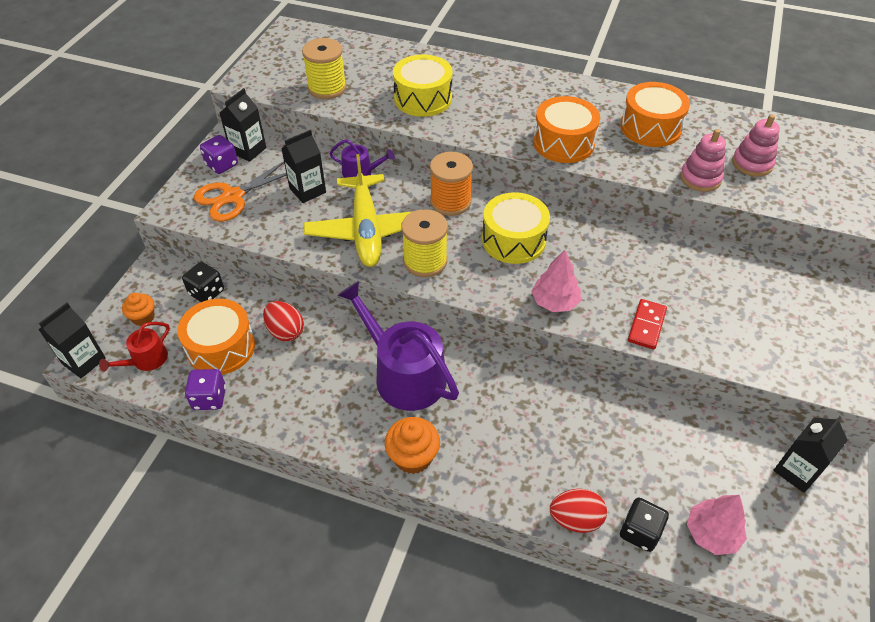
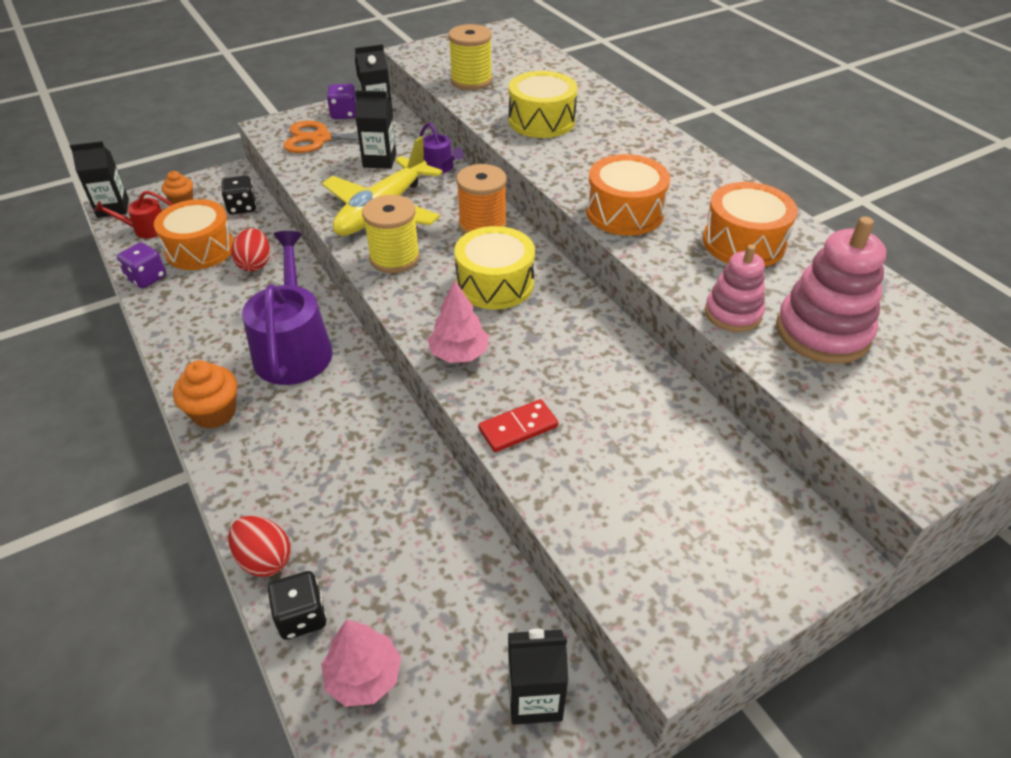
camera: 40 degrees right, 5 degrees down
pink stacking toy [732,114,780,177] -> pink stacking toy [776,217,886,364], size x1.59

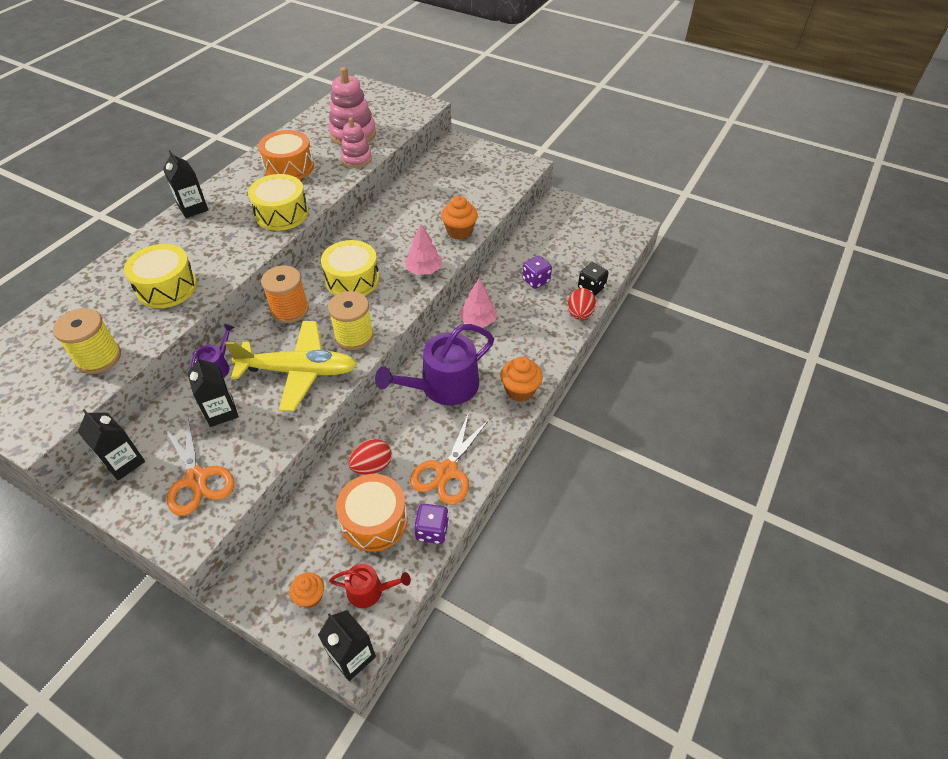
camera: 120 degrees left, 5 degrees up
red watering can [94,191,173,239] -> red watering can turned 45 degrees counterclockwise [329,564,411,608]
black dice [221,175,256,214] -> none
pink tree [321,620,401,707] -> pink tree moved to [459,279,497,327]
purple dice [327,84,356,119] -> purple dice moved to [522,256,552,289]
red domino [478,399,558,452] -> orange cupcake [441,196,478,240]
black carton [508,628,568,725] -> black carton moved to [163,150,208,218]
orange drum [586,154,670,235] -> yellow drum [248,174,308,231]
none -> orange scissors [410,412,490,505]

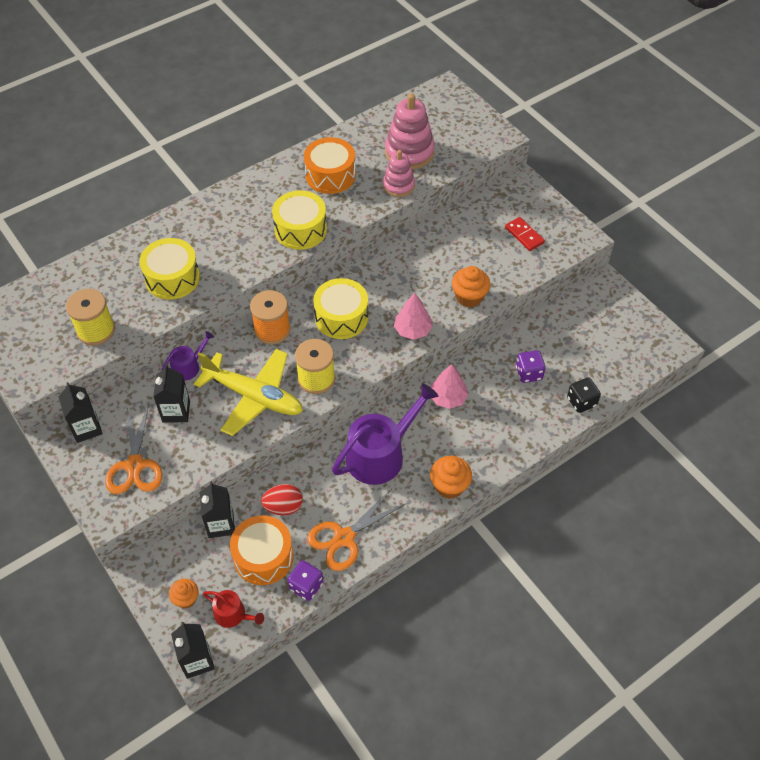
camera: 25 degrees right, 5 degrees up
black carton [163,150,208,218] -> black carton moved to [200,481,235,538]
purple watering can [375,324,494,405] -> purple watering can turned 150 degrees clockwise [332,383,438,485]
red egg [568,288,596,320] -> none
none -> red domino [505,217,545,251]

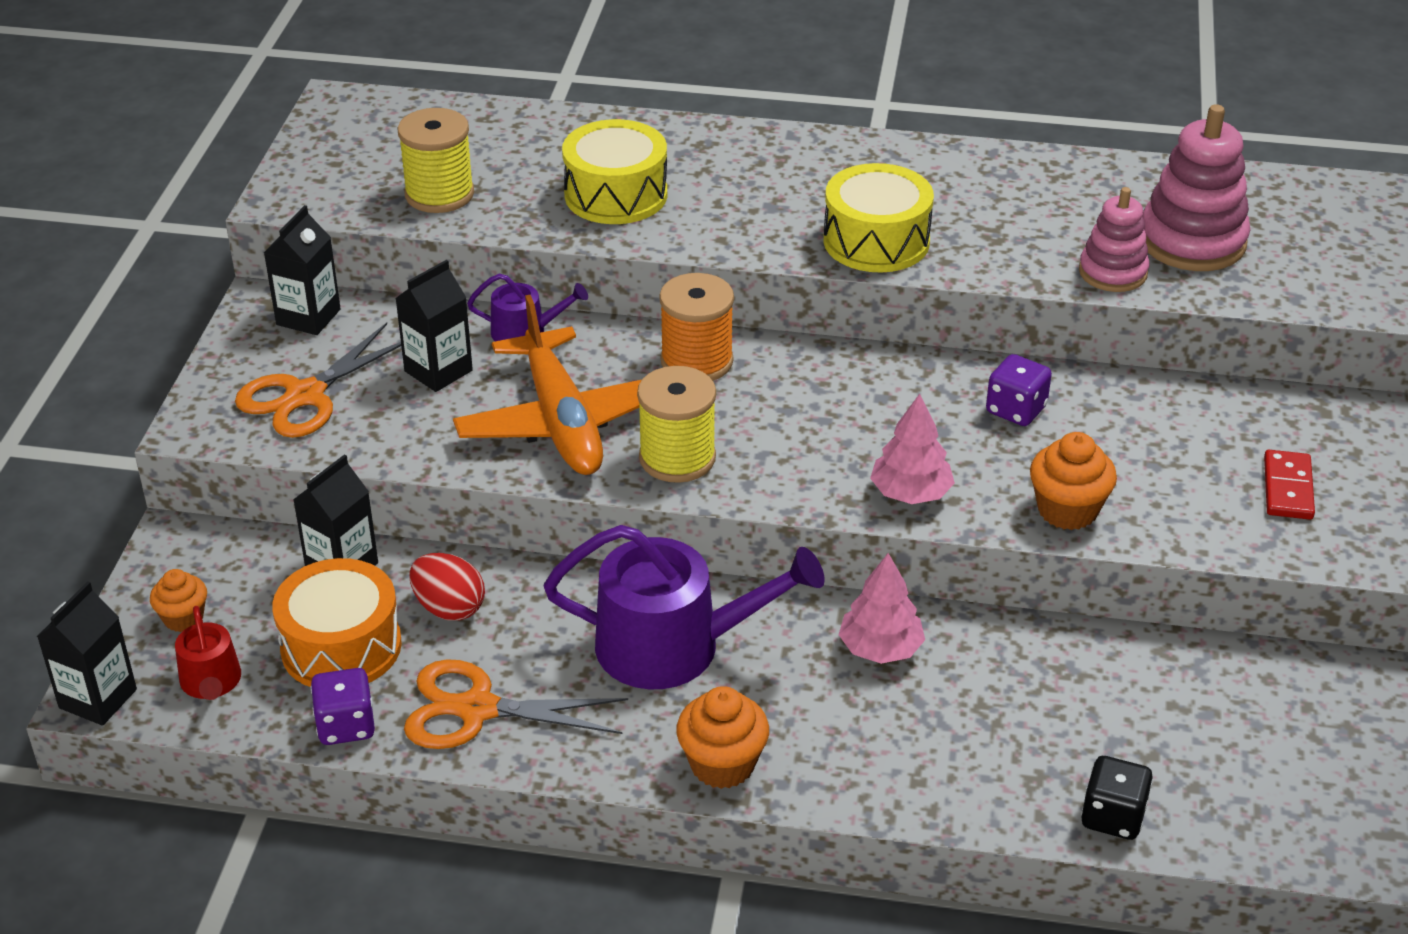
camera: 45 degrees right, 15 degrees down
yellow plane [194,349,303,436] -> orange plane [453,295,642,475]
orange drum [304,137,356,194] -> none
yellow drum [313,278,368,339] -> none
purple dice [516,350,546,383] -> purple dice moved to [986,354,1052,426]

